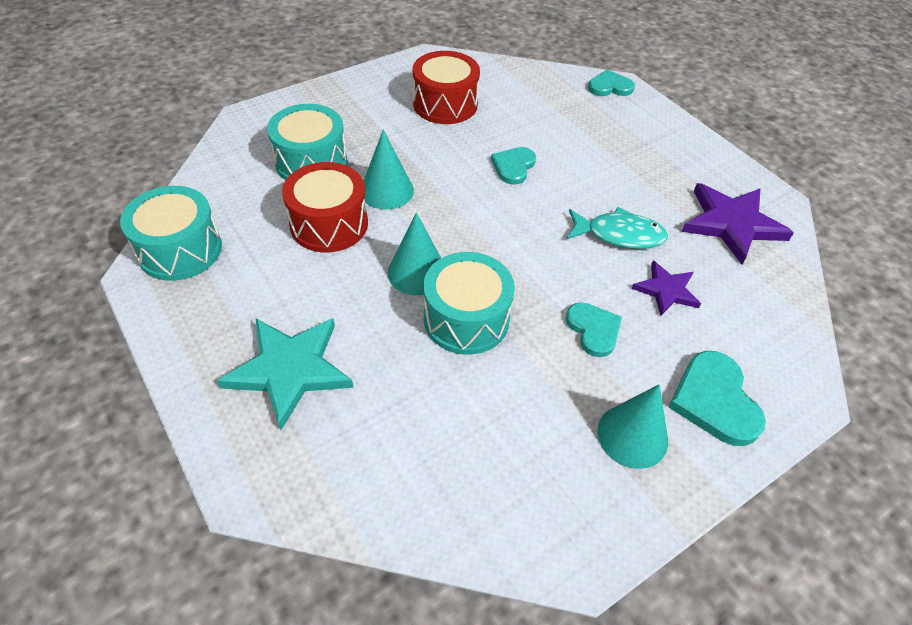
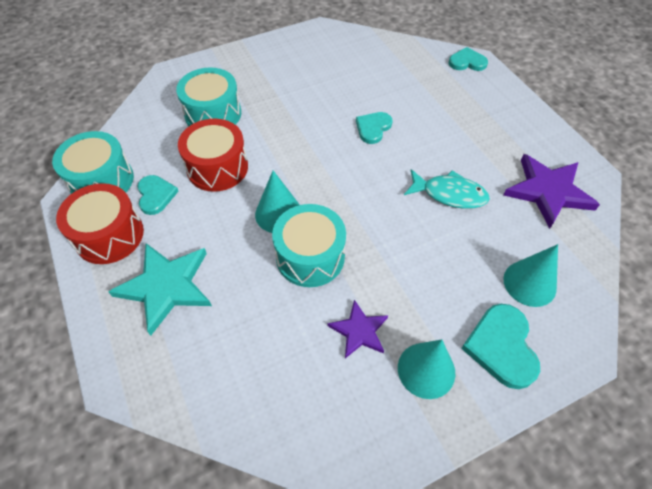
camera: 10 degrees right, 5 degrees up
turquoise cone [364,130,414,209] -> turquoise cone moved to [503,244,558,307]
red drum [413,51,480,124] -> red drum moved to [56,183,144,264]
turquoise heart [566,302,622,357] -> turquoise heart moved to [137,175,178,215]
purple star [632,261,701,316] -> purple star moved to [328,300,388,358]

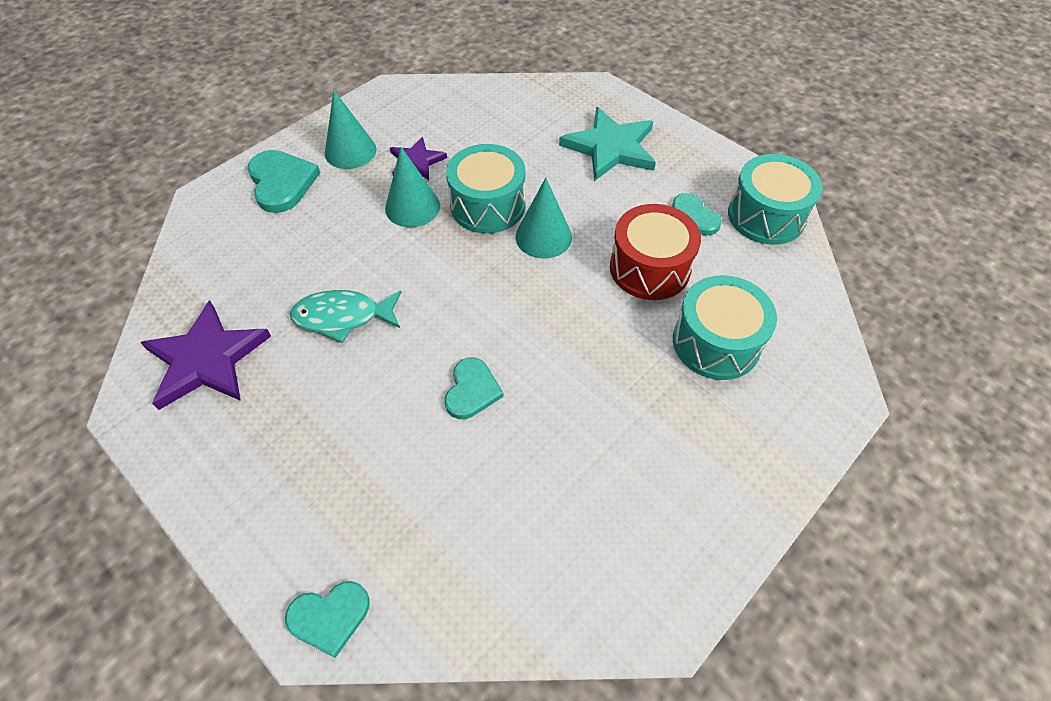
camera: 160 degrees right, 0 degrees up
red drum [56,183,144,264] -> none
turquoise cone [503,244,558,307] -> turquoise cone moved to [385,147,440,227]

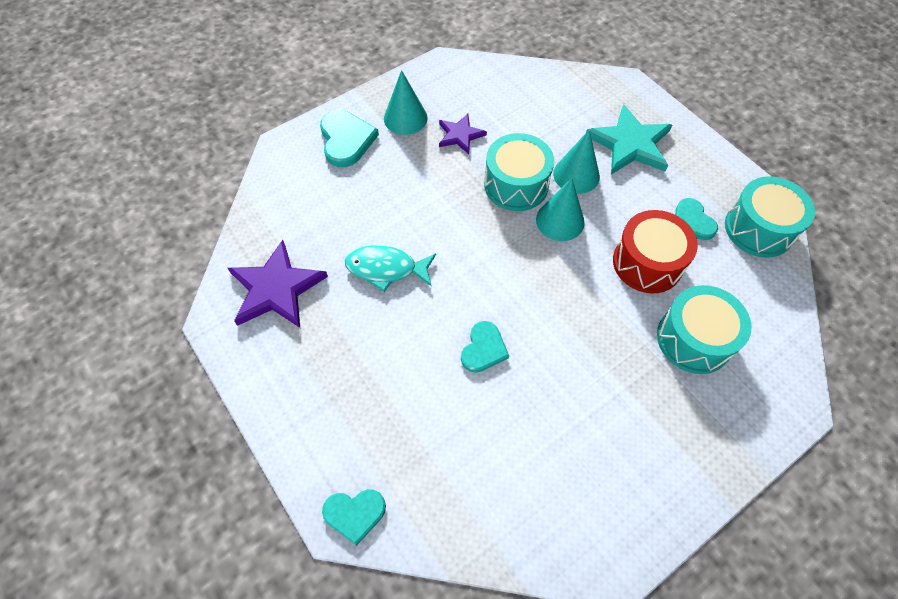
camera: 10 degrees right, 5 degrees up
turquoise cone [385,147,440,227] -> turquoise cone moved to [553,130,600,194]

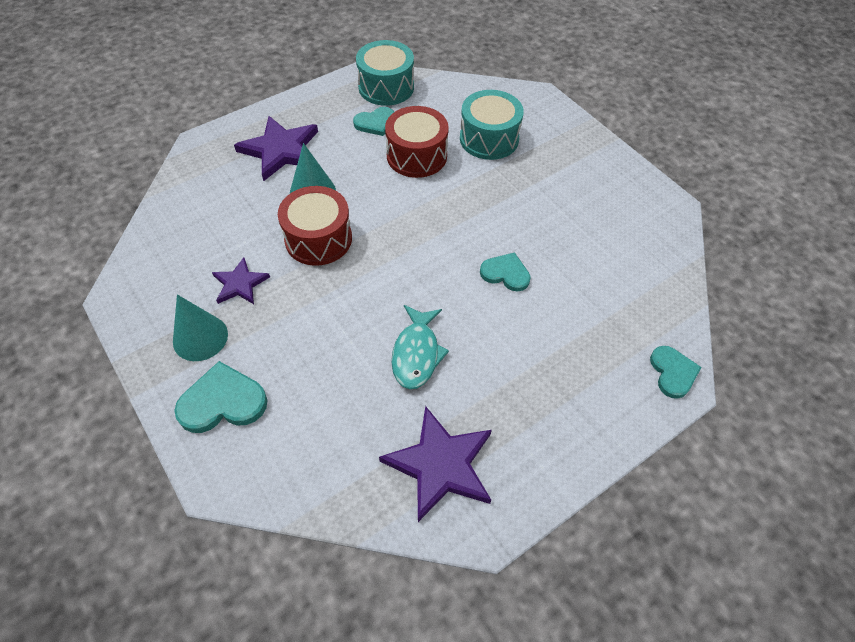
camera: 90 degrees left, 5 degrees down
turquoise drum [484,133,554,211] -> red drum [278,186,352,266]
turquoise cone [536,178,585,241] -> none
turquoise star [586,104,672,175] -> purple star [234,116,318,181]

